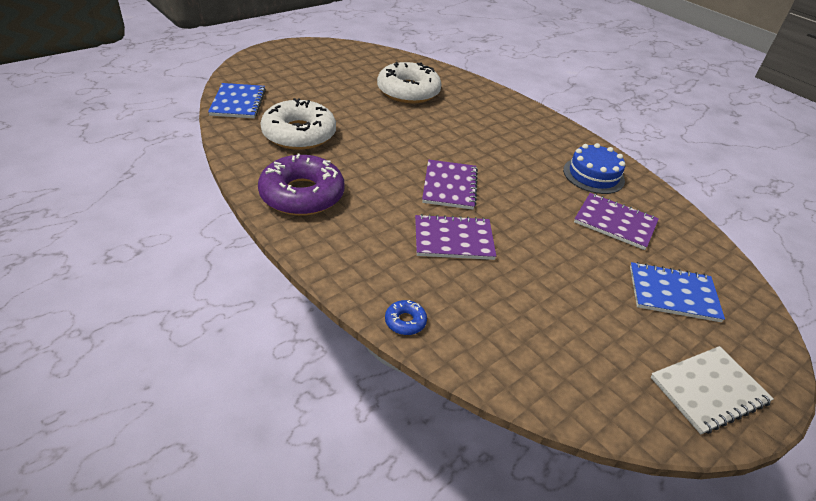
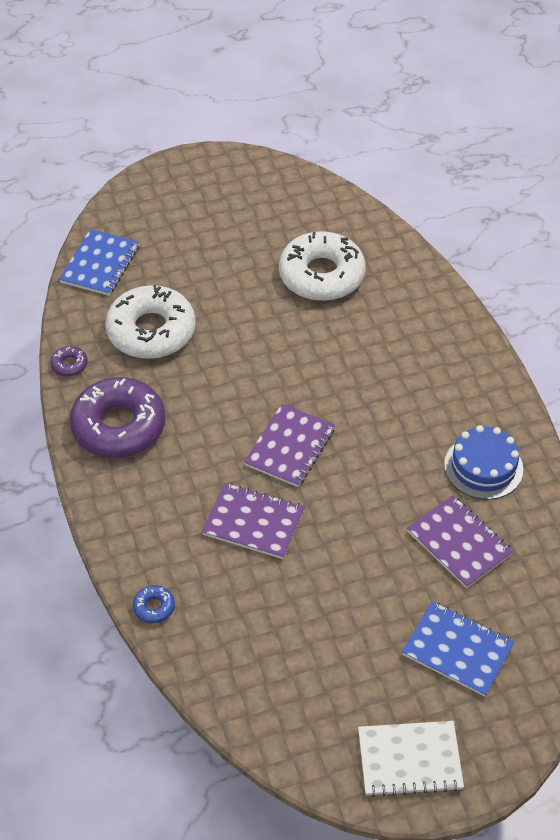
camera: 25 degrees right, 10 degrees up
none -> purple donut [50,346,87,377]

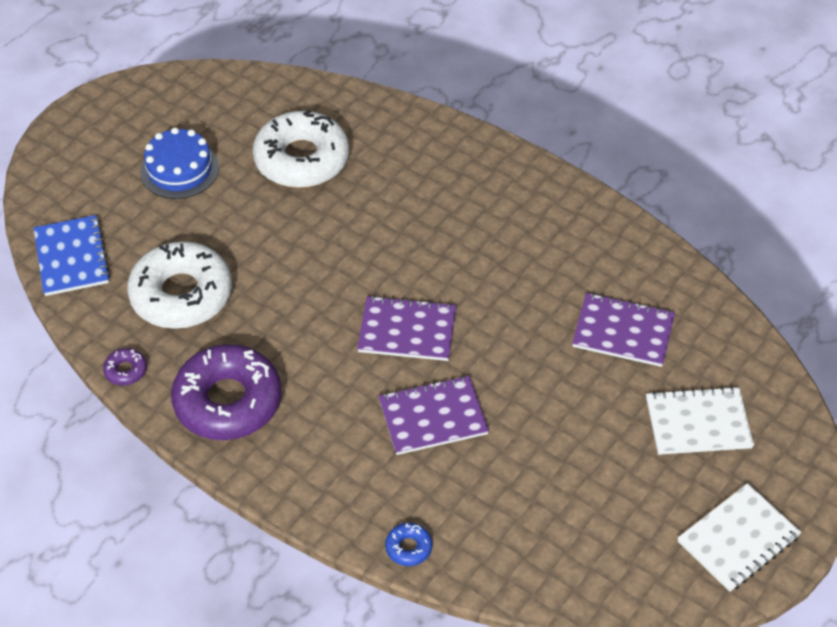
camera: 35 degrees left, 0 degrees up
purple notebook [244,404,335,487] -> purple notebook turned 75 degrees counterclockwise [357,295,456,361]
blue notebook [402,601,515,697] -> white notebook [646,386,754,455]
blue cake [444,425,523,500] -> blue cake moved to [140,127,219,199]

